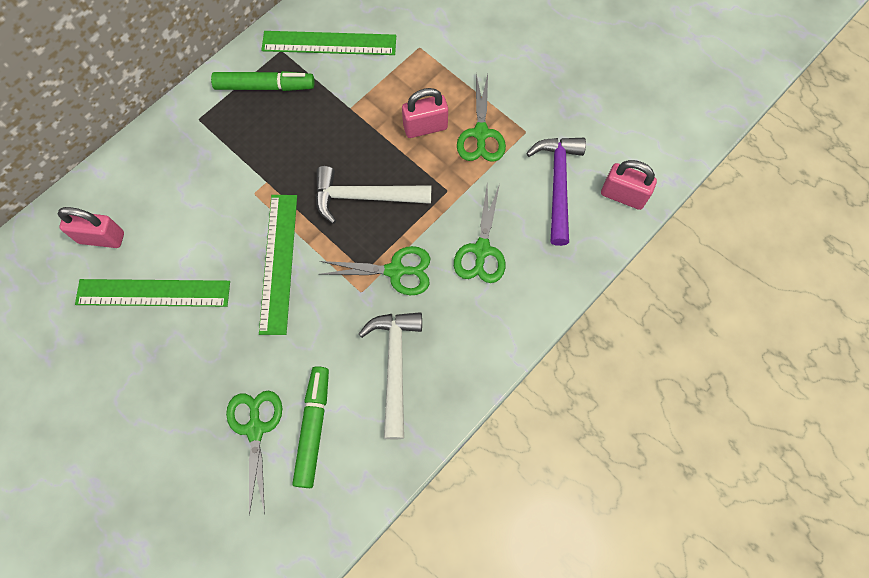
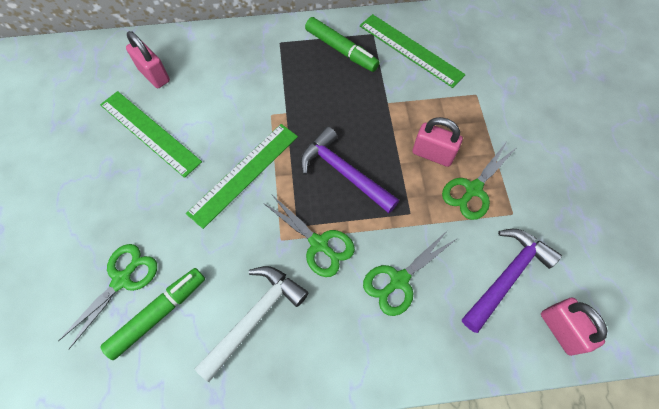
camera: 40 degrees right, 5 degrees down
white hammer [315,166,431,224] -> purple hammer [300,127,399,213]

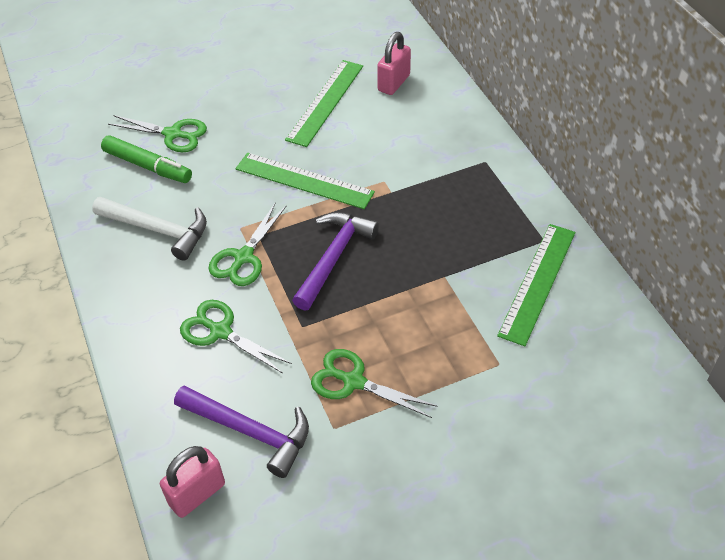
camera: 75 degrees right, 15 degrees down
green marker [305,17,380,72] -> none
pink padlock [412,117,463,167] -> none

